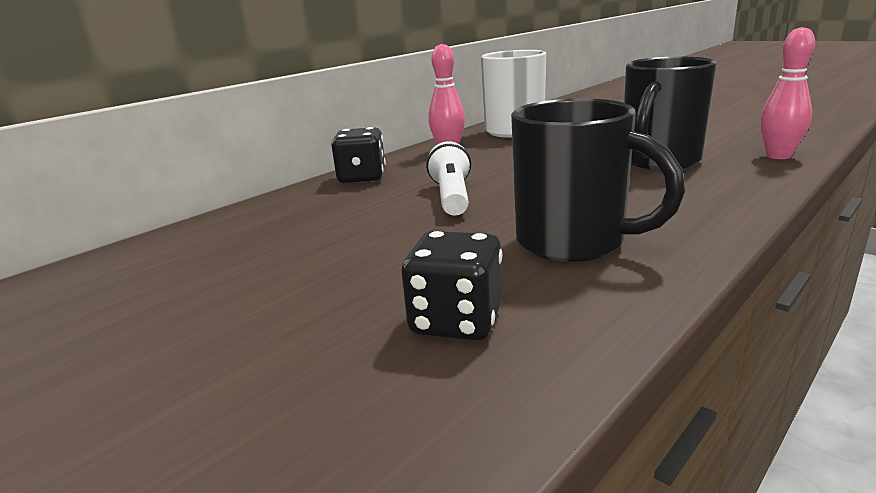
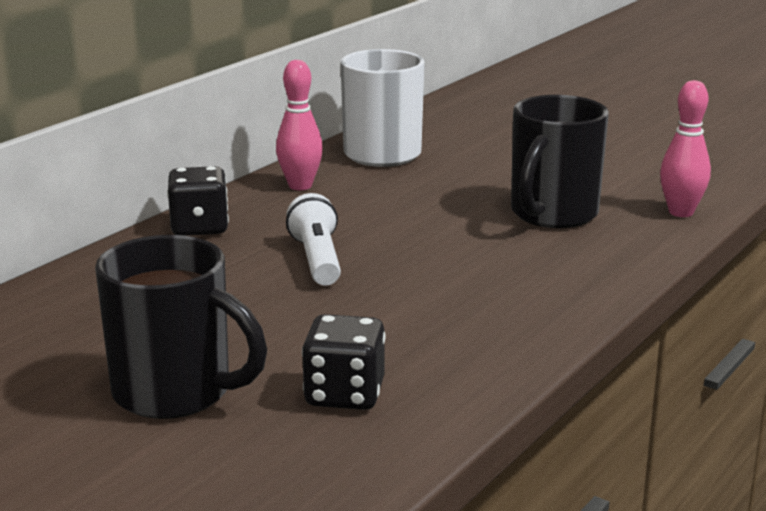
camera: 10 degrees left, 0 degrees up
black mug [511,98,685,262] -> black mug moved to [95,235,267,419]

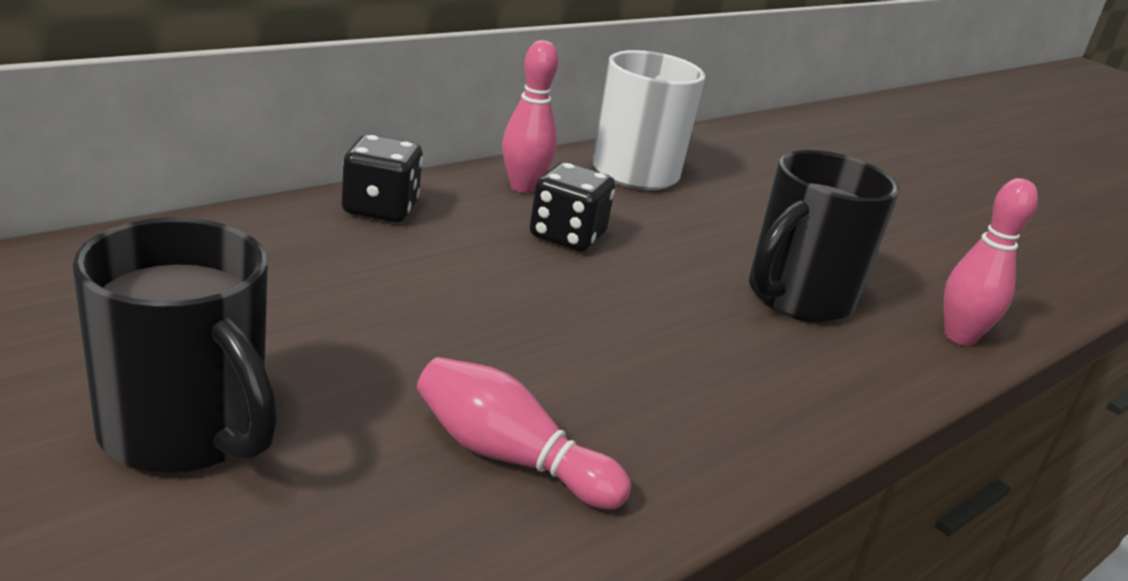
camera: 10 degrees right, 5 degrees up
white flashlight [286,193,341,286] -> none
black dice [302,314,385,410] -> black dice moved to [530,162,615,251]
none -> pink bowling pin [417,357,631,509]

